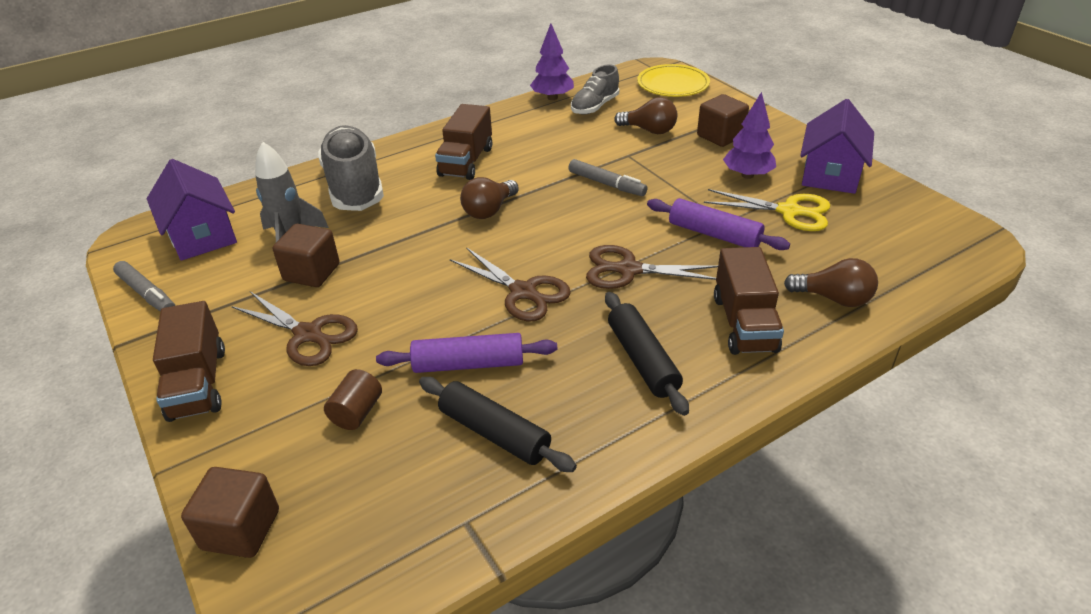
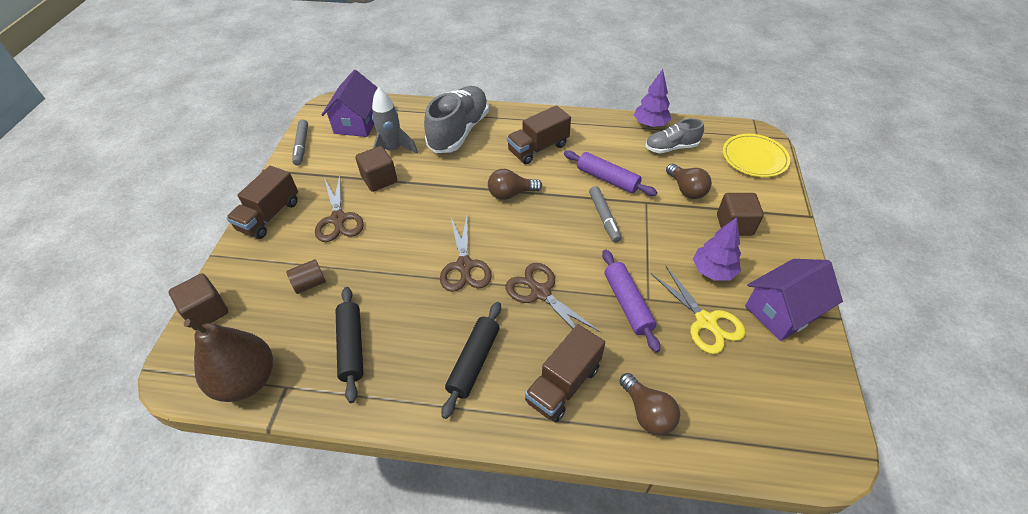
camera: 40 degrees right, 10 degrees up
purple rolling pin [376,333,557,373] -> purple rolling pin moved to [564,150,657,196]
none -> brown pear [184,319,273,402]

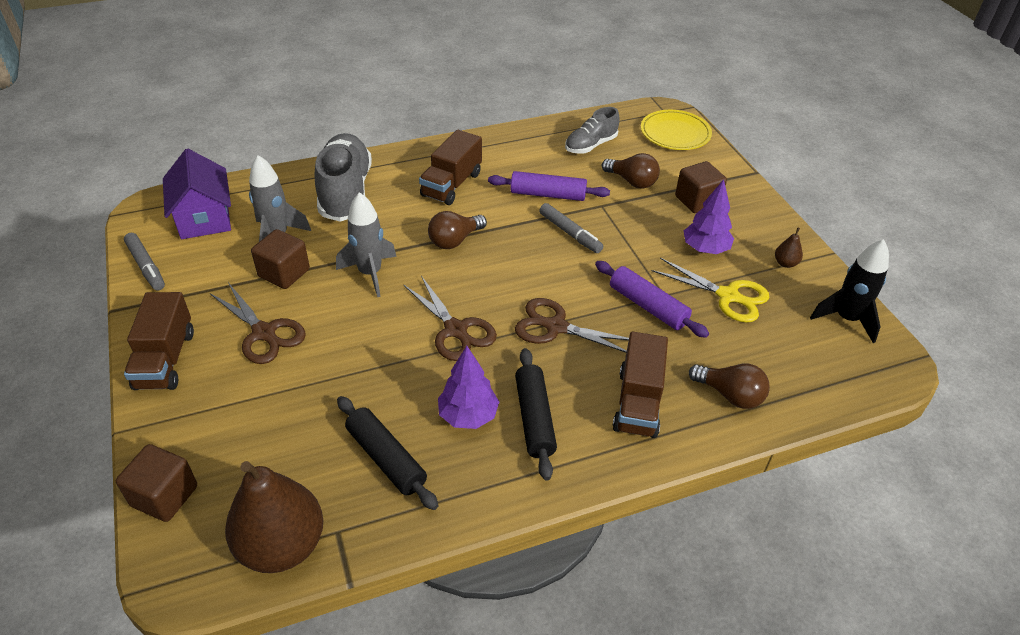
camera: 30 degrees left, 5 degrees down
brown cylinder [286,259,326,294] -> none
purple tree [634,69,671,127] -> purple tree moved to [438,346,499,429]
purple house [745,259,843,341] -> brown pear [775,227,803,268]
none -> grey rocket [336,192,397,297]
none -> black rocket [810,239,889,343]

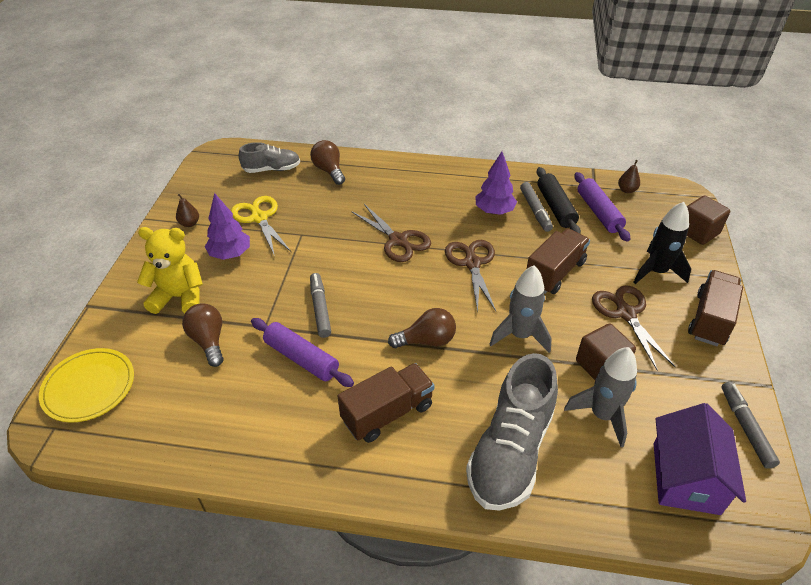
camera: 150 degrees left, 0 degrees up
brown pear [225,461,323,573] -> brown pear [618,160,640,193], size x0.40
black rolling pin [515,348,557,481] -> none
grey shoe [565,107,620,154] -> grey shoe moved to [238,142,300,173]
purple rolling pin [595,261,709,338] -> purple rolling pin moved to [574,172,630,242]
brown truck [613,331,668,438] -> brown truck moved to [527,228,590,294]
brown cube [675,161,727,213] -> yellow teddy bear [137,227,203,314]
black rocket [810,239,889,343] -> black rocket moved to [633,202,691,284]
none -> grey marker [520,182,553,232]

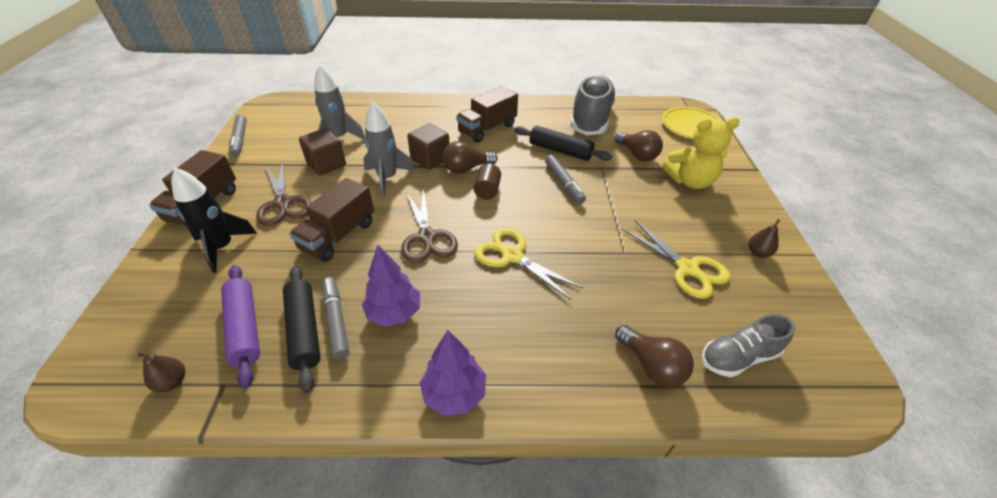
camera: 170 degrees right, 0 degrees up
purple tree [205,193,250,260] -> purple tree moved to [420,330,486,416]
purple rolling pin [251,318,354,387] -> black rolling pin [514,126,612,161]
brown scissors [351,204,431,262] -> yellow scissors [474,228,583,300]
grey shoe [466,353,558,511] -> grey shoe moved to [570,75,616,135]
purple house [654,403,746,515] -> none
brown cube [687,195,730,245] -> brown cube moved to [407,123,450,170]
none -> brown cylinder [473,163,501,200]

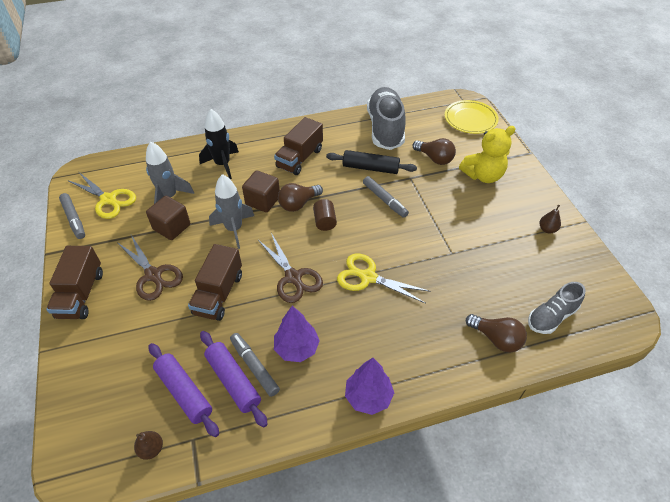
camera: 15 degrees left, 5 degrees up
black rocket [171,167,257,273] -> black rocket moved to [199,109,239,179]
black rolling pin [283,266,321,393] -> purple rolling pin [200,331,268,427]
yellow scissors [622,220,730,299] -> yellow scissors moved to [67,172,136,219]

